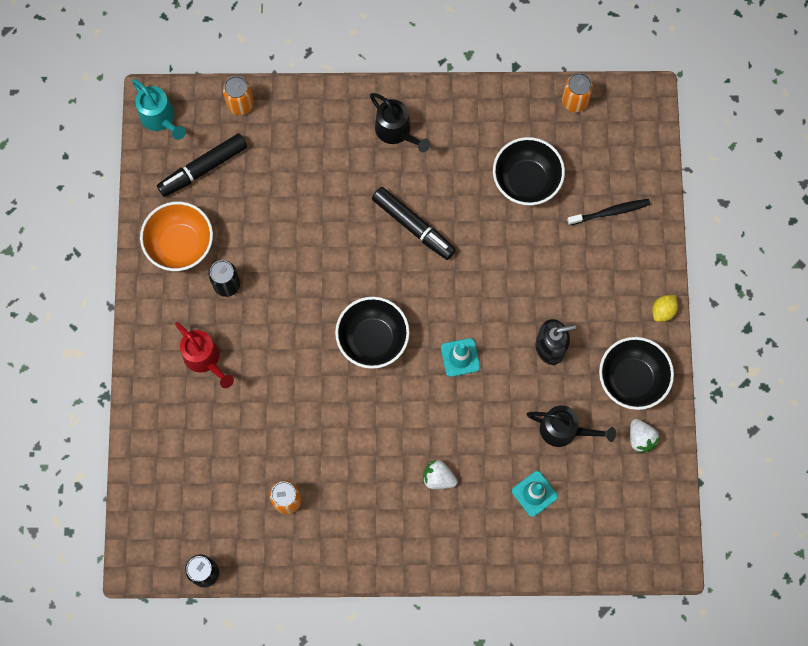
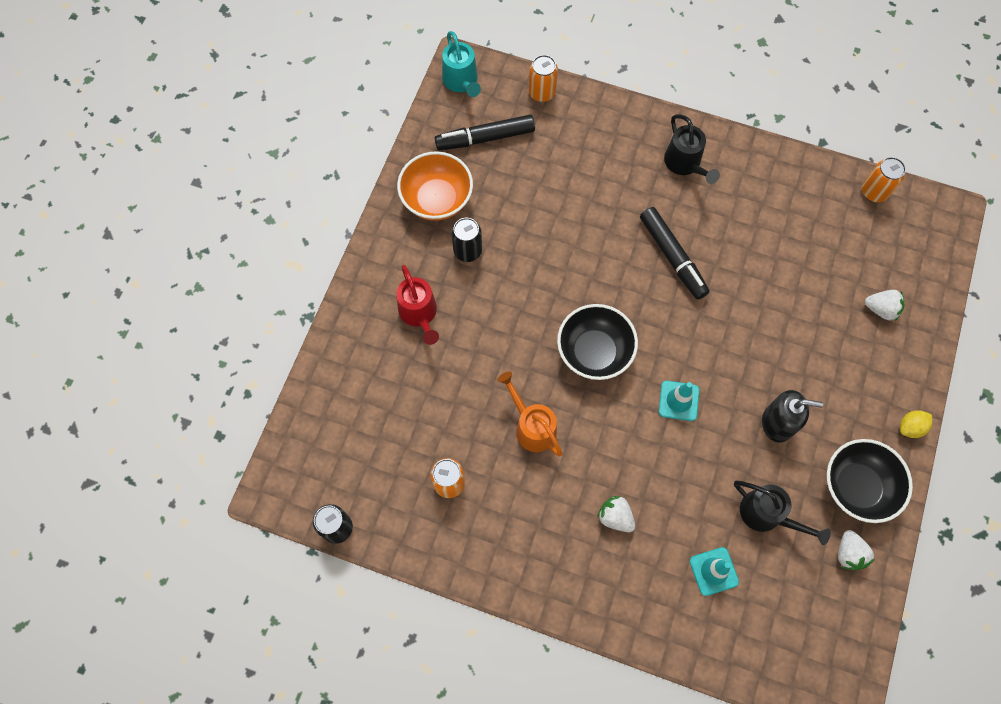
camera: 20 degrees right, 5 degrees down
black bowl [493,137,565,205] -> none
black toothbrush [567,199,650,225] -> white strawberry [865,290,904,321]
none -> orange watering can [497,372,563,457]

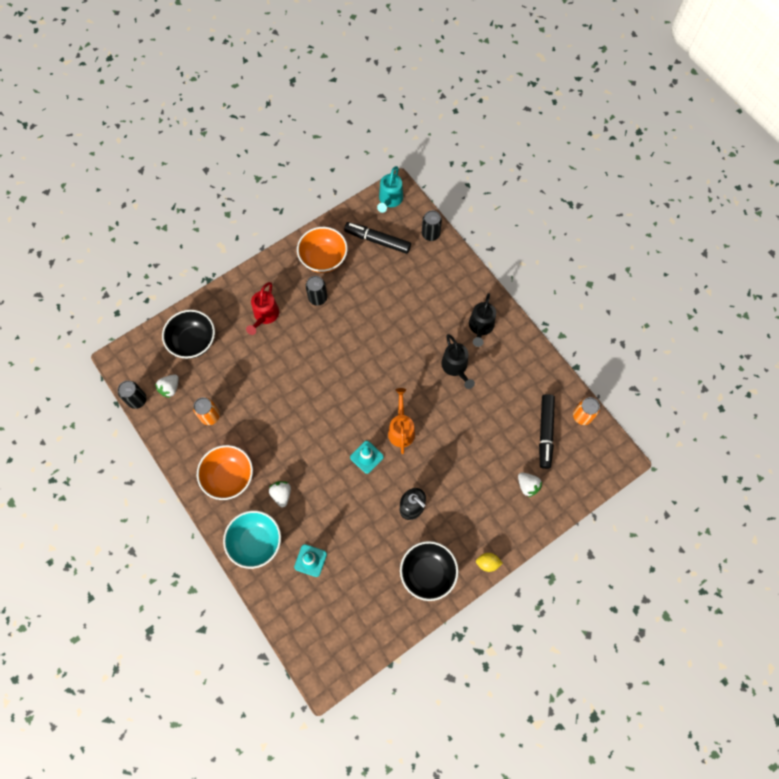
camera: 35 degrees right, 0 degrees up
orange watering can [497,372,563,457] -> orange watering can moved to [388,388,415,454]
orange can [529,55,558,102] -> black can [422,210,442,241]
black bowl [557,304,638,380] -> black bowl moved to [162,310,215,359]
black marker [640,207,710,300] -> black marker moved to [539,394,555,469]
black watering can [734,480,831,545] -> black watering can moved to [441,334,475,389]
white strawberry [838,530,875,570] -> white strawberry moved to [155,375,179,398]
none -> orange bowl [197,445,253,500]
none -> turquoise bowl [223,511,281,569]

